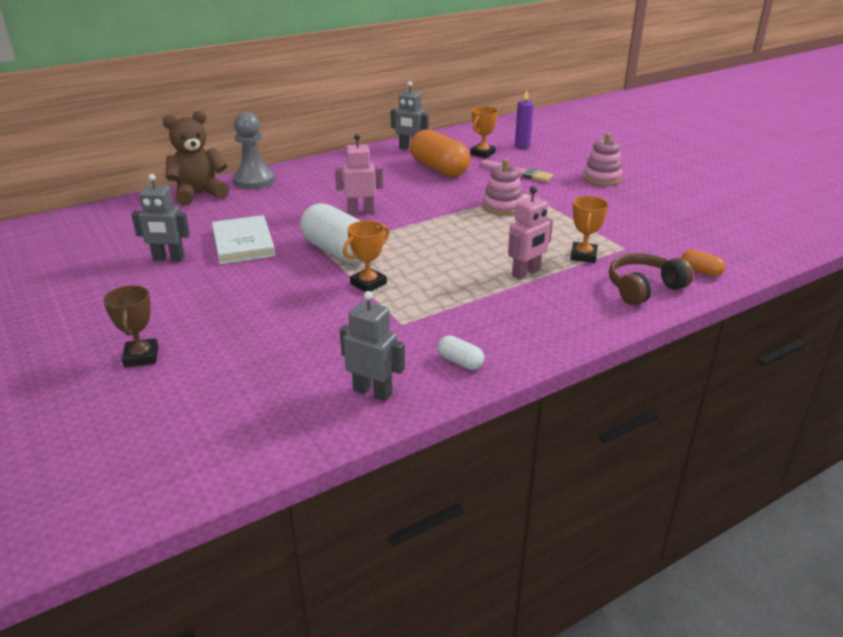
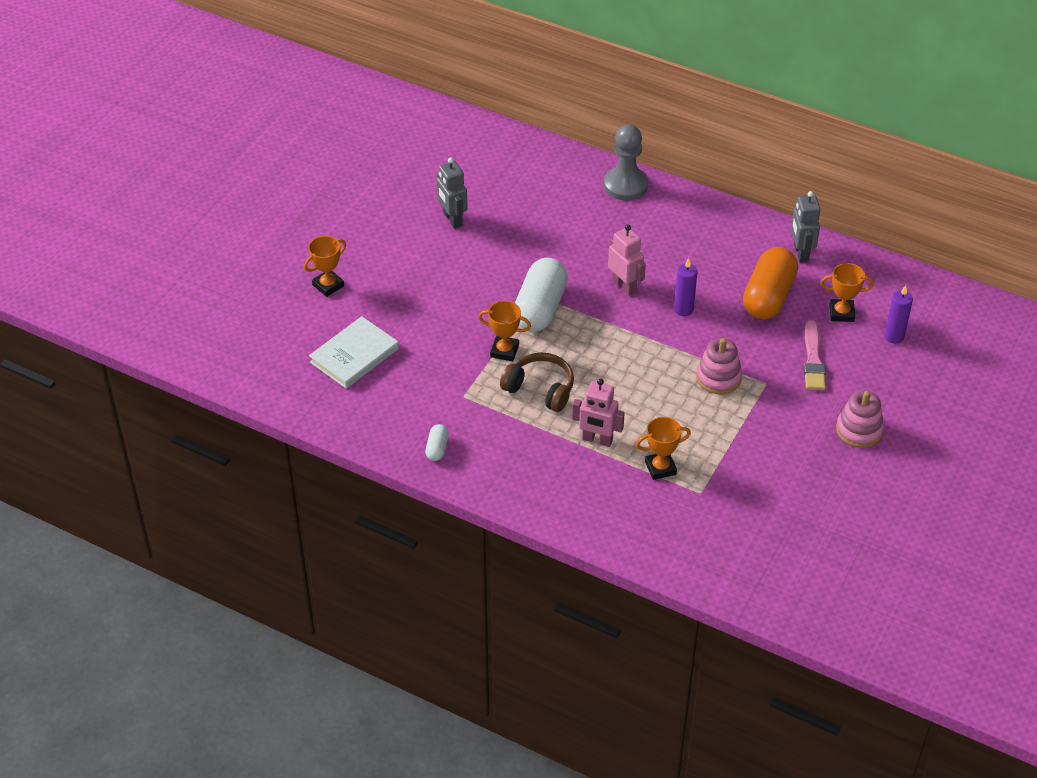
camera: 60 degrees right, 15 degrees up
brown trophy [103,285,158,367] -> orange trophy [304,236,346,297]
brown teddy bear [163,111,229,206] -> none
white book [212,215,275,264] -> white book moved to [309,316,399,389]
grey robot [340,291,405,401] -> none
brown headphones [609,253,694,305] -> brown headphones moved to [500,353,574,412]
orange capsule [681,249,725,277] -> none
none -> purple candle [674,258,697,316]

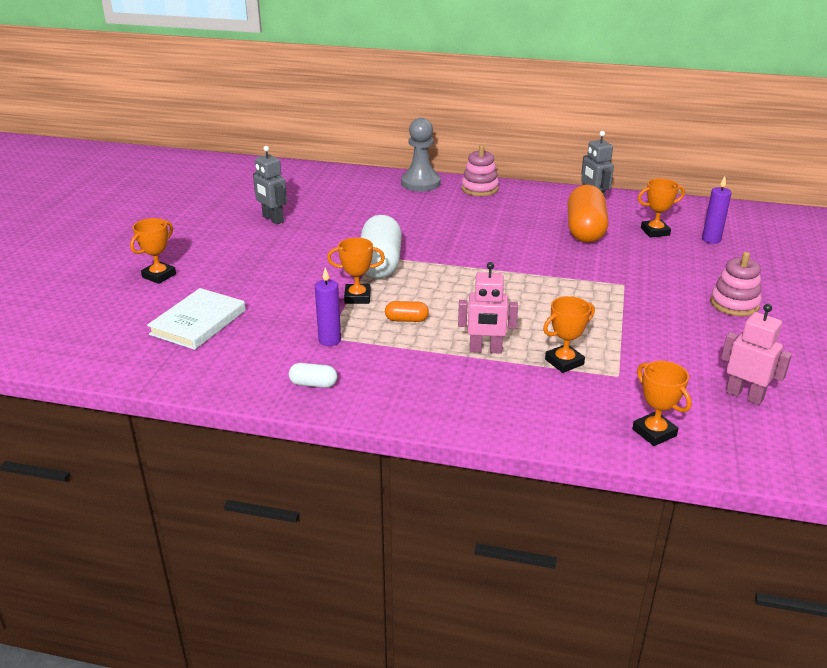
camera: 15 degrees left, 15 degrees down
white capsule [425,424,449,461] -> white capsule turned 75 degrees counterclockwise [289,363,337,388]
brown headphones [500,353,574,412] -> orange capsule [385,301,429,322]
pink robot [608,225,646,296] -> pink robot moved to [721,304,792,405]
purple candle [674,258,697,316] -> purple candle moved to [315,268,341,346]
pink stacking toy [696,338,742,394] -> pink stacking toy moved to [461,145,499,196]
pink brush [804,320,826,390] -> none
none -> orange trophy [632,361,692,446]

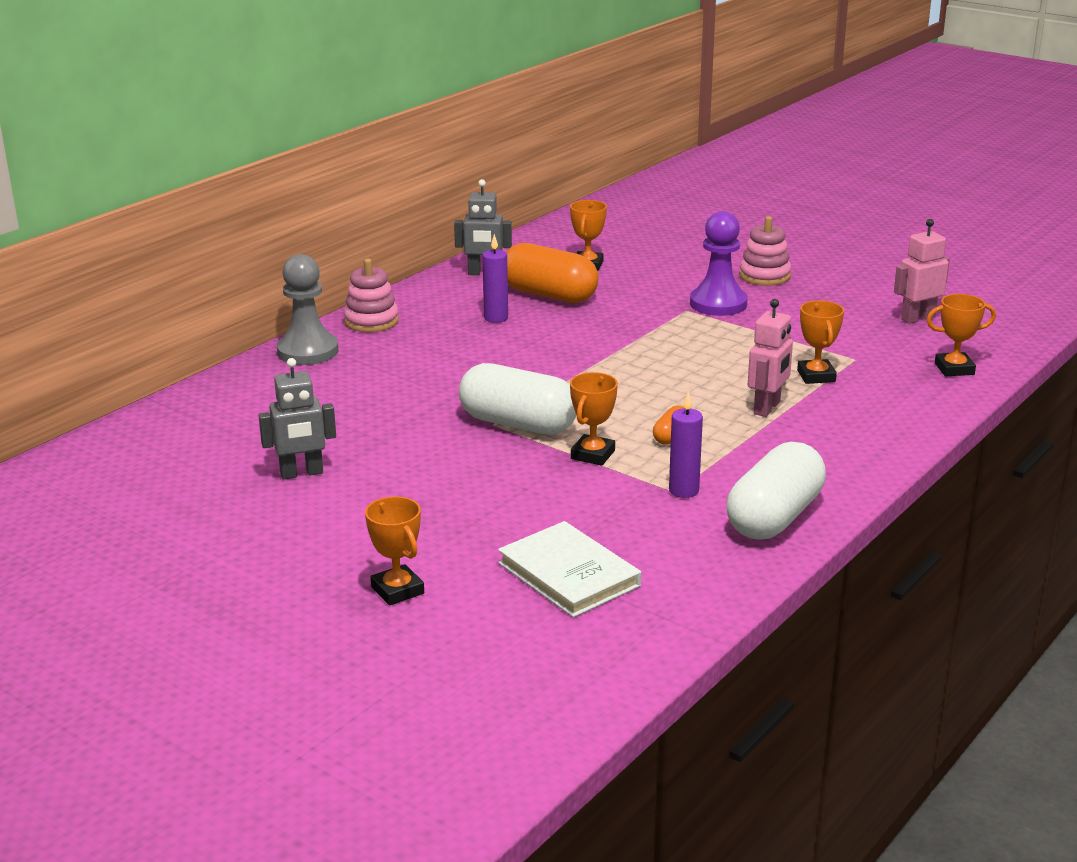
camera: 65 degrees left, 5 degrees down
white capsule [289,363,337,388] -> white capsule [727,442,826,540], size x2.25
purple candle [702,176,732,244] -> purple candle moved to [482,234,508,323]
none -> purple pawn [690,211,748,316]

